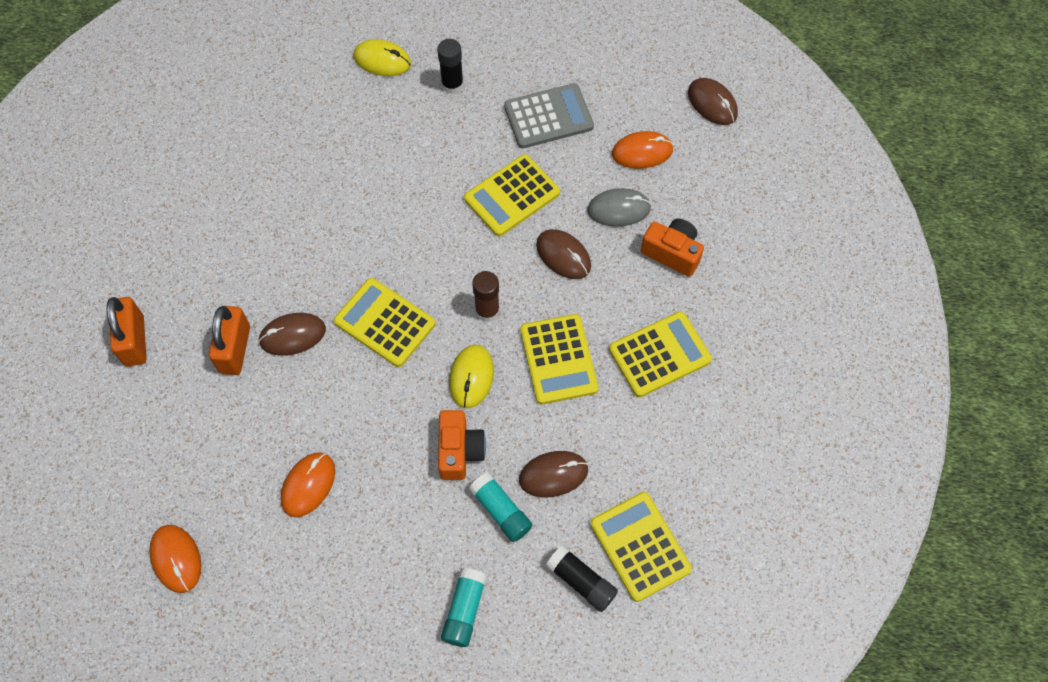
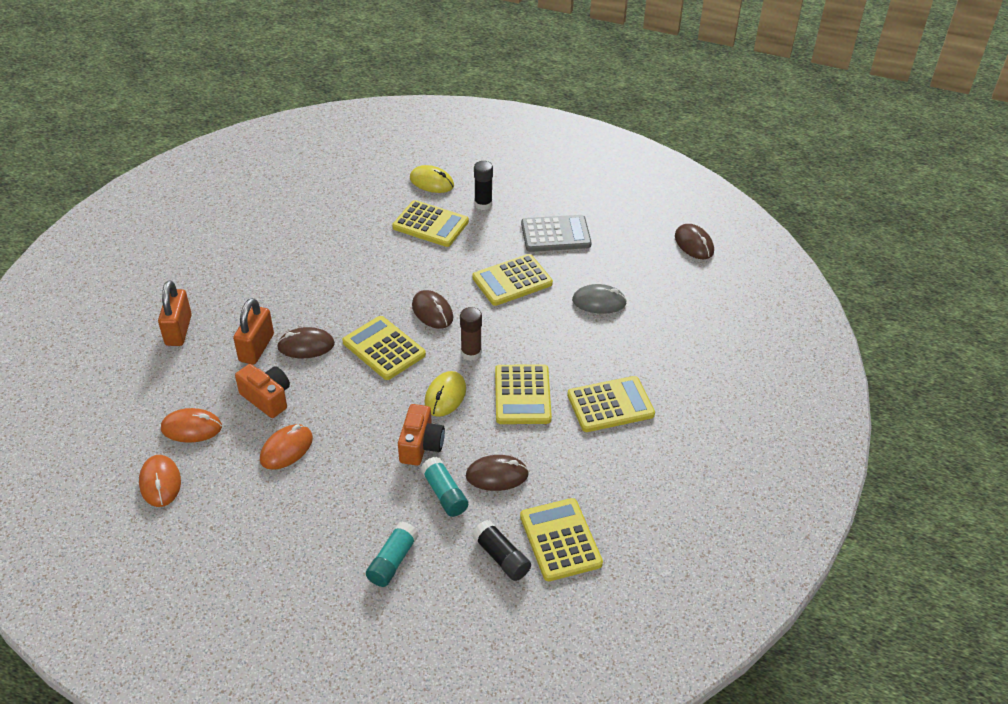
camera: 10 degrees right, 20 degrees down
brown mouse [536,229,591,279] -> brown mouse moved to [412,290,453,329]
orange mouse [612,131,673,169] -> orange mouse moved to [161,408,222,443]
orange camera [641,219,704,277] -> orange camera moved to [235,364,290,418]
none -> yellow calculator [392,200,469,247]

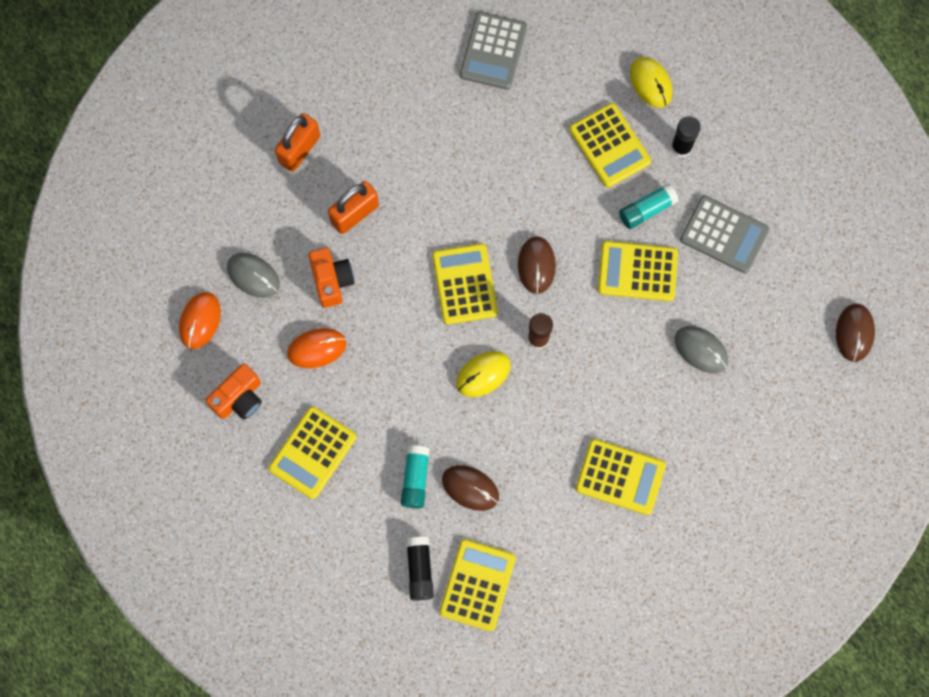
camera: 35 degrees right, 30 degrees up
orange mouse [161,408,222,443] -> grey mouse [227,253,280,298]
brown mouse [277,327,335,358] -> none
turquoise glue stick [366,521,419,587] -> turquoise glue stick moved to [619,183,679,229]
orange camera [398,404,445,466] -> orange camera moved to [205,364,262,420]
yellow calculator [495,364,552,424] -> yellow calculator moved to [269,406,356,499]
none -> grey calculator [460,12,527,90]

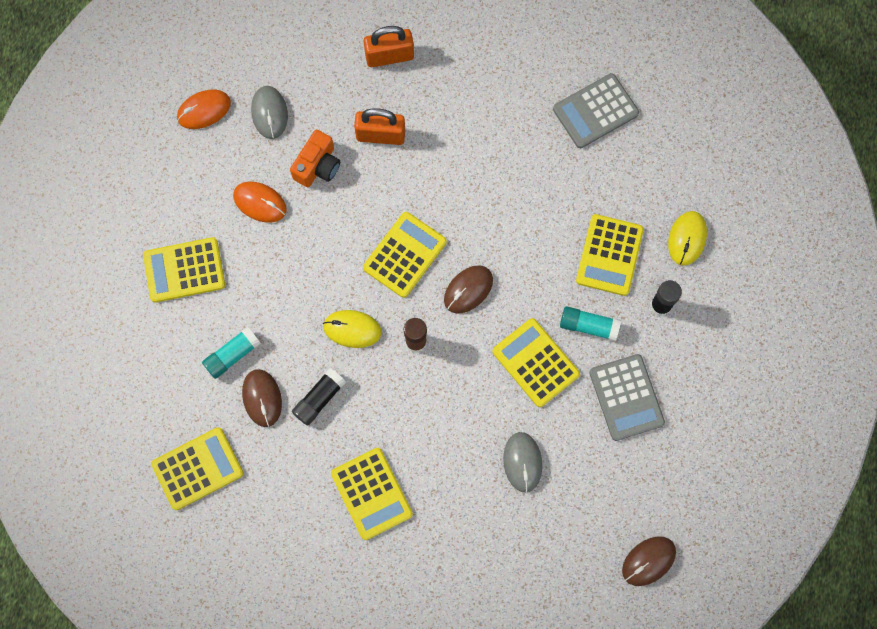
camera: 45 degrees right, 0 degrees up
orange camera [205,364,262,420] -> none
black glue stick [406,537,434,601] -> black glue stick moved to [292,368,346,426]

